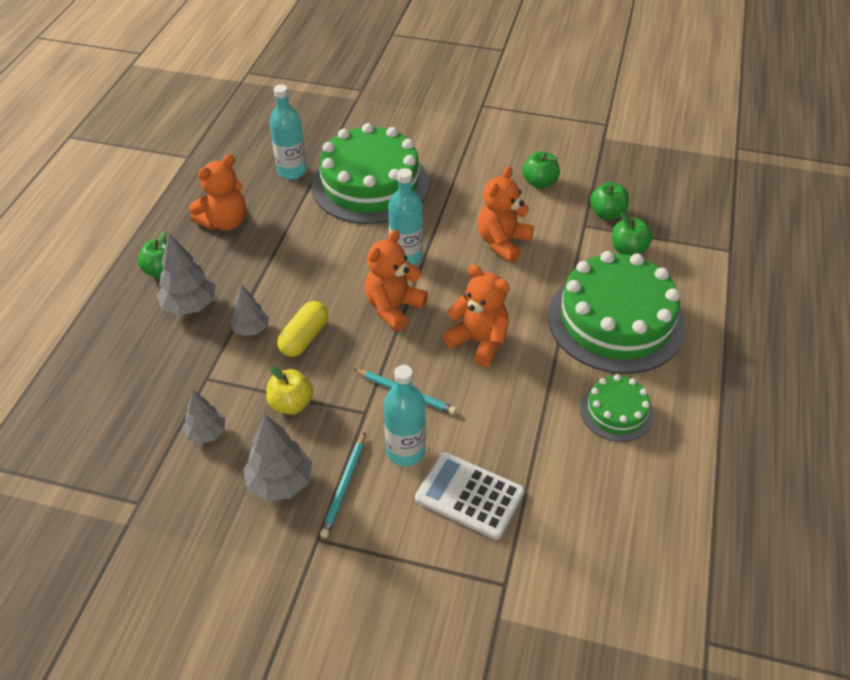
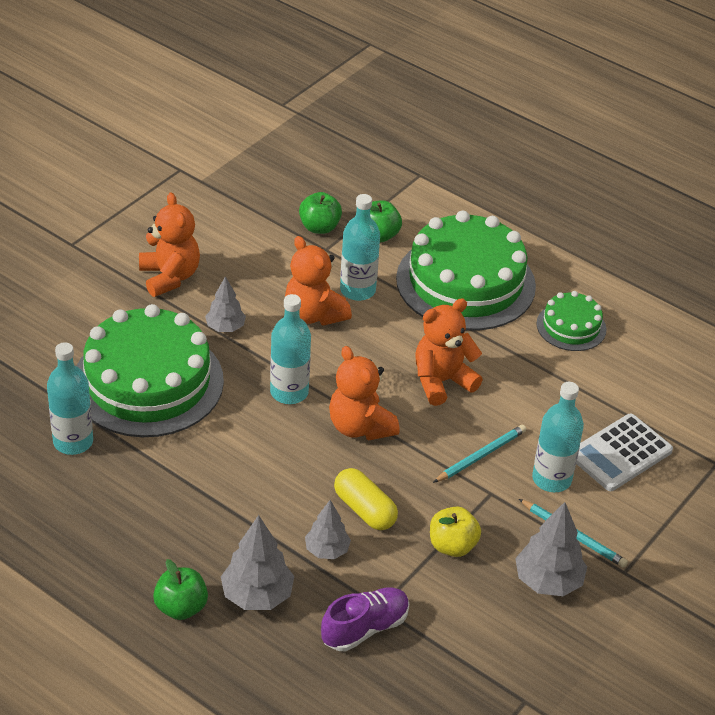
camera: 70 degrees left, 5 degrees down
grey tree [183,390,225,444] -> grey tree moved to [205,276,246,332]
orange teddy bear [189,154,246,231] -> orange teddy bear moved to [139,192,200,297]
green apple [522,152,560,188] -> none
none -> purple shoe [321,587,409,651]
none -> turquoise bottle [340,194,380,301]

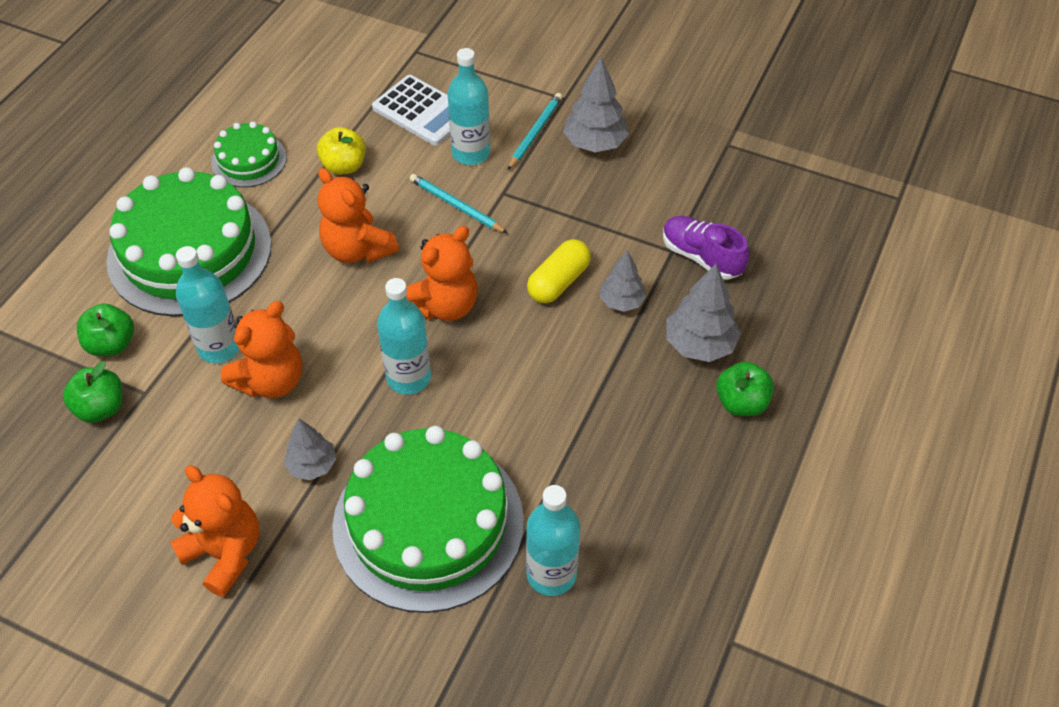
camera: 100 degrees left, 10 degrees up
orange teddy bear [139,192,200,297] -> orange teddy bear turned 75 degrees clockwise [170,465,259,597]
yellow apple [430,507,481,557] -> yellow apple moved to [317,127,366,175]

